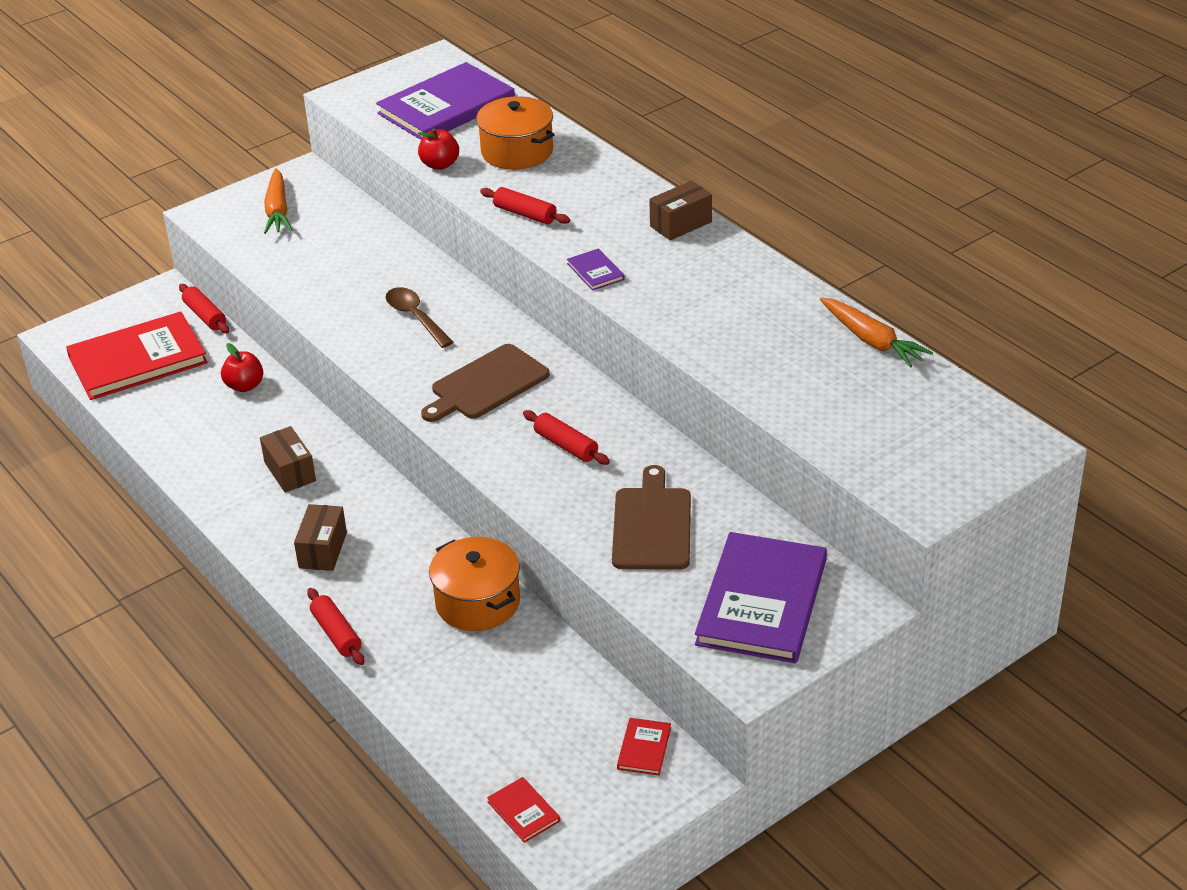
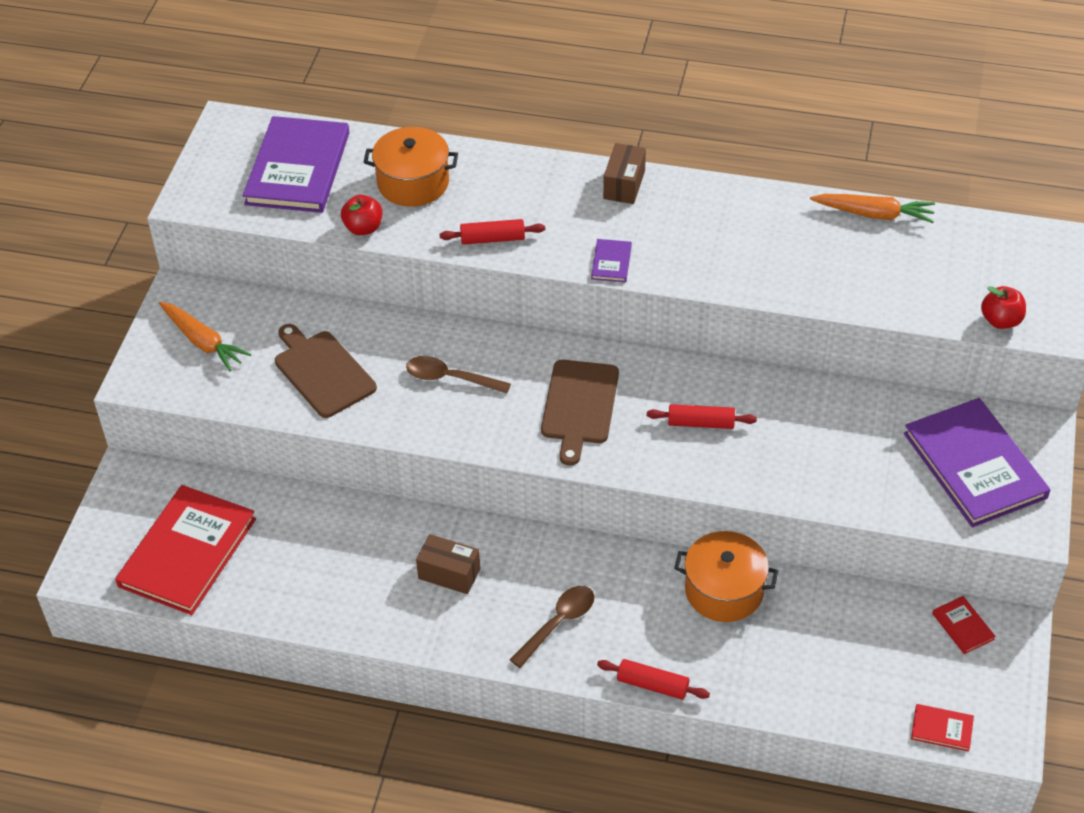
camera: 40 degrees left, 10 degrees up
red rolling pin [179,284,229,333] -> none
red apple [221,343,263,392] -> red apple moved to [981,286,1026,329]
brown box [294,504,347,571] -> brown spoon [509,586,594,668]
purple book [567,248,625,291] -> purple book turned 75 degrees clockwise [591,239,632,282]
brown cutting board [612,465,691,570] -> brown cutting board moved to [275,324,377,418]

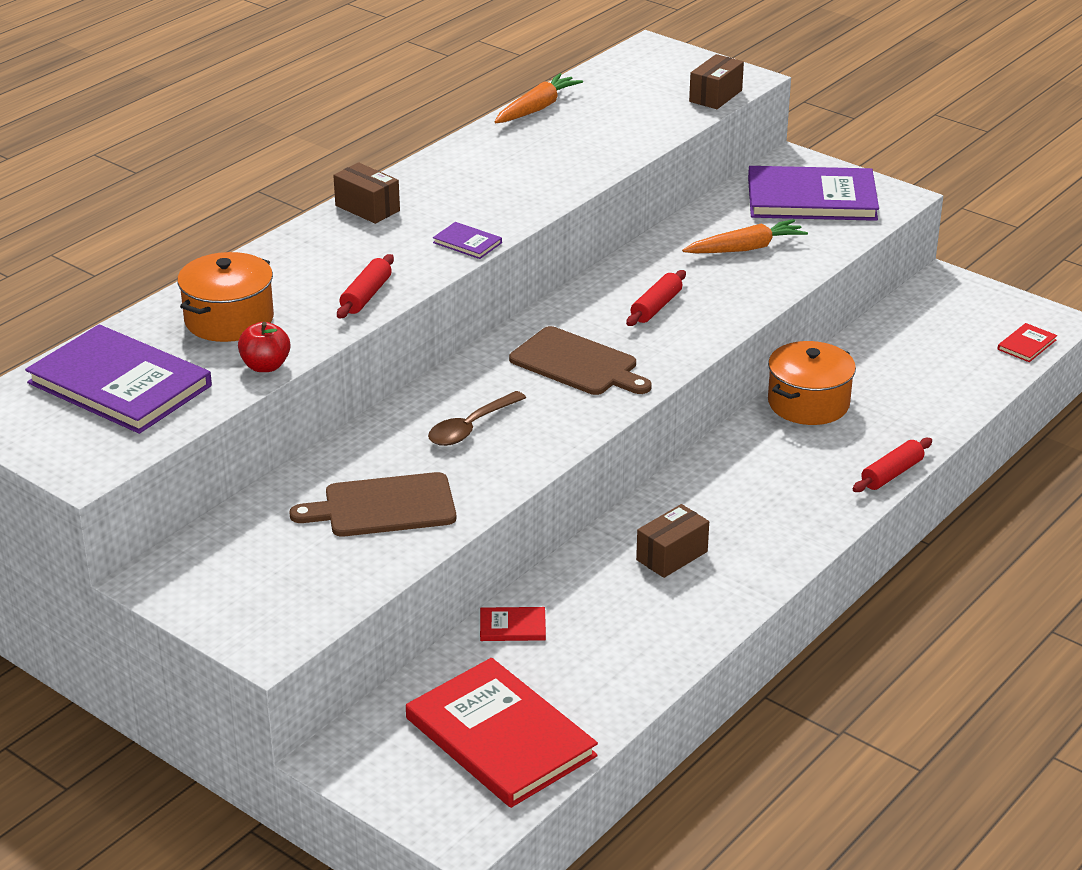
camera: 65 degrees left, 15 degrees down
orange carrot [159,302,251,371] -> orange carrot moved to [682,219,808,253]
brown spoon [509,586,594,668] -> none
red book [932,596,996,654] -> red book moved to [480,607,546,641]
red apple [981,286,1026,329] -> brown box [689,54,744,109]

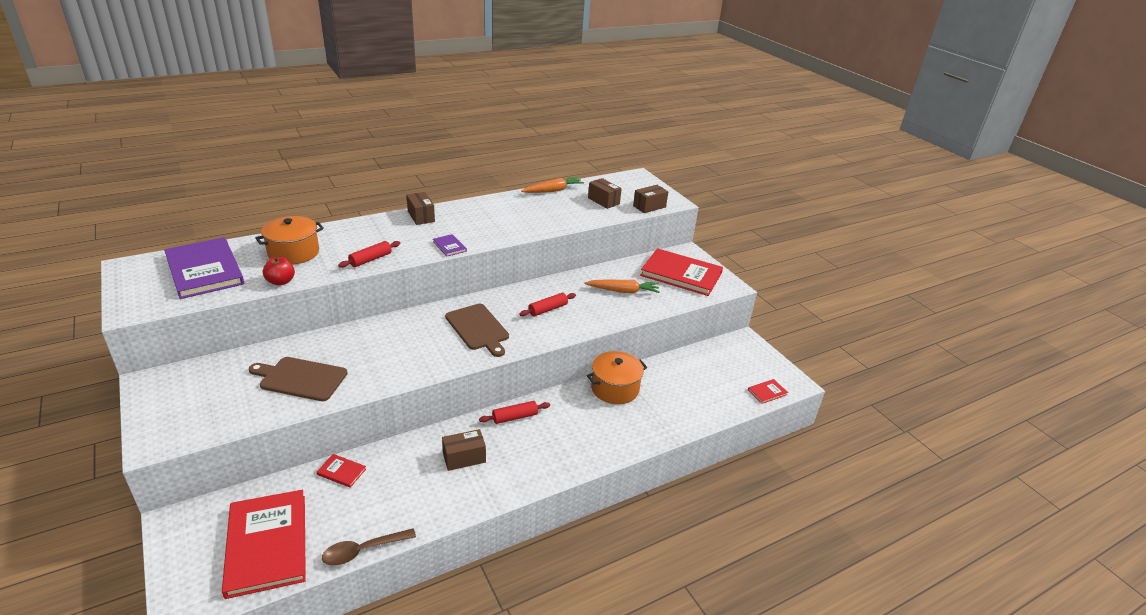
camera: 20 degrees right, 0 degrees up
brown spoon [428,391,526,446] -> brown spoon moved to [322,528,416,566]
purple book [748,166,879,221] -> red book [640,248,723,296]
red rolling pin [853,438,932,492] -> red rolling pin moved to [479,401,550,424]
none -> brown box [588,178,622,209]

